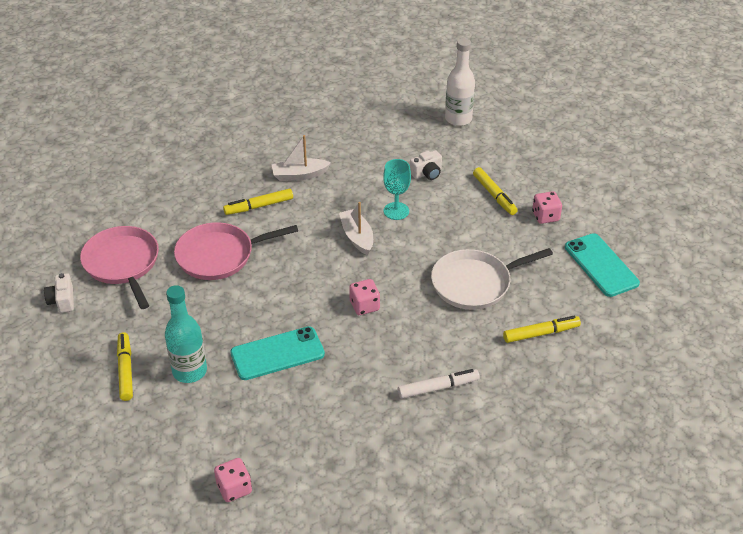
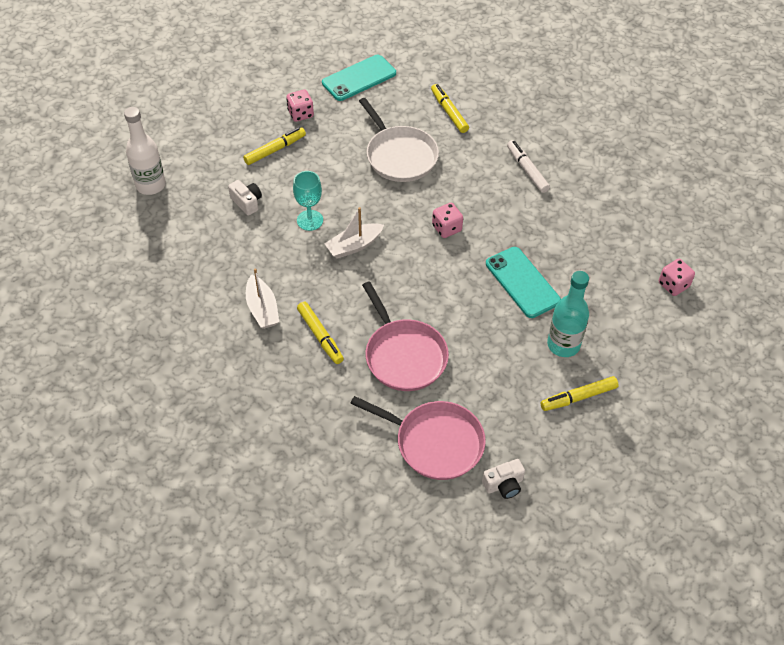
camera: 100 degrees left, 10 degrees up
pink pan [80,226,159,309] -> pink pan turned 120 degrees counterclockwise [350,396,486,480]

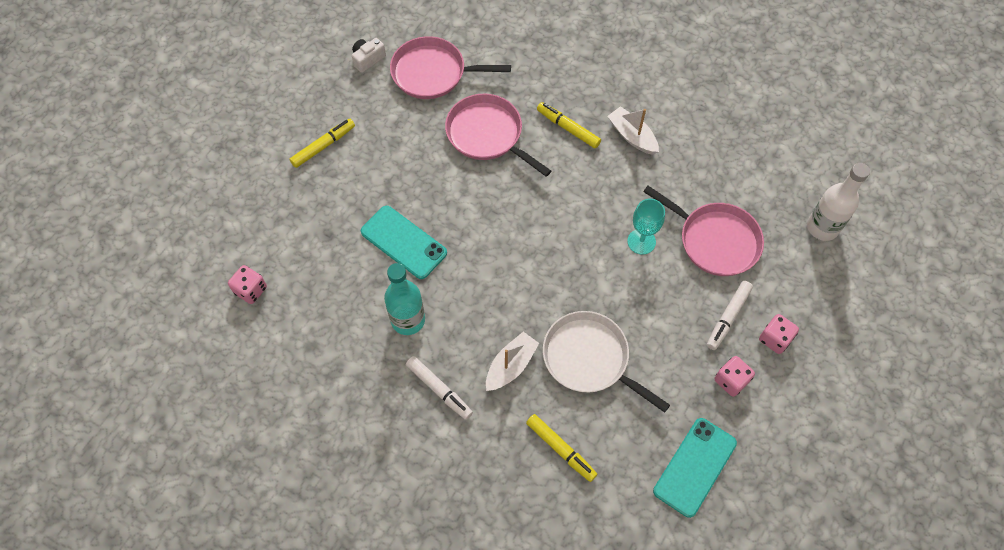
camera: 160 degrees right, 10 degrees up
white camera [228,180,262,216] -> pink pan [643,186,764,276]
yellow marker [243,127,306,165] -> white marker [707,281,753,350]
white boat [324,207,384,259] -> white boat moved to [486,332,539,391]
pink dice [432,203,463,238] -> pink dice moved to [759,314,799,354]
turquoise bottle [547,271,589,357] -> turquoise bottle moved to [384,263,425,335]

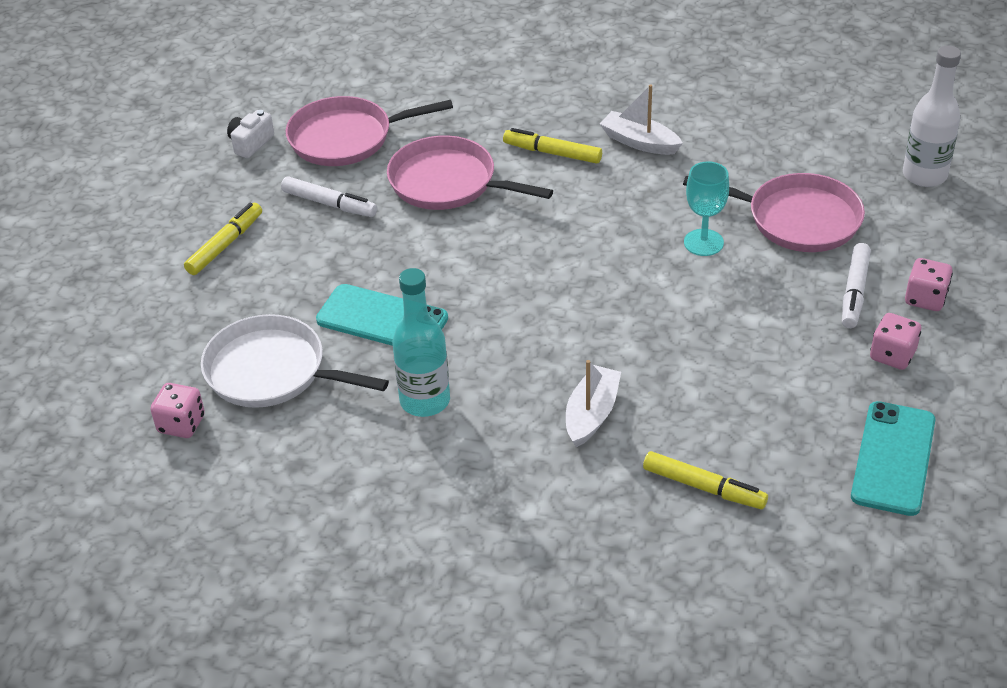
camera: 15 degrees left, 20 degrees down
white marker [406,356,473,420] -> white marker moved to [281,176,377,217]
white pan [543,311,670,413] -> white pan moved to [201,314,389,408]

